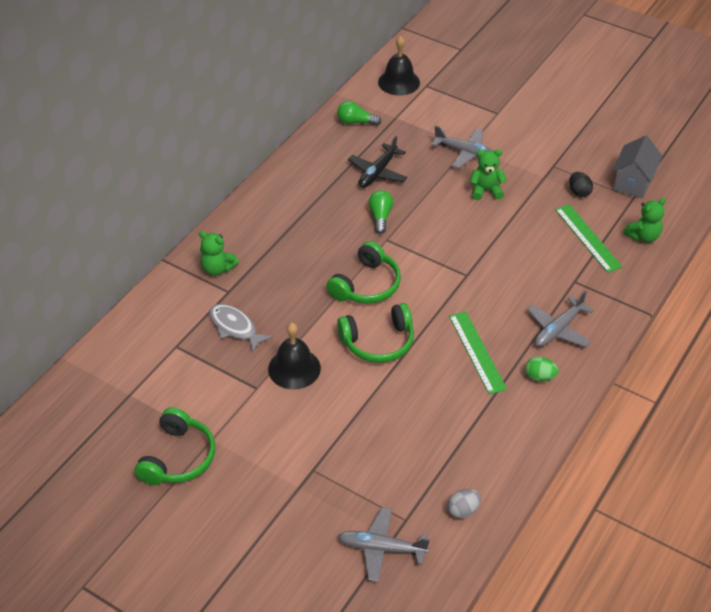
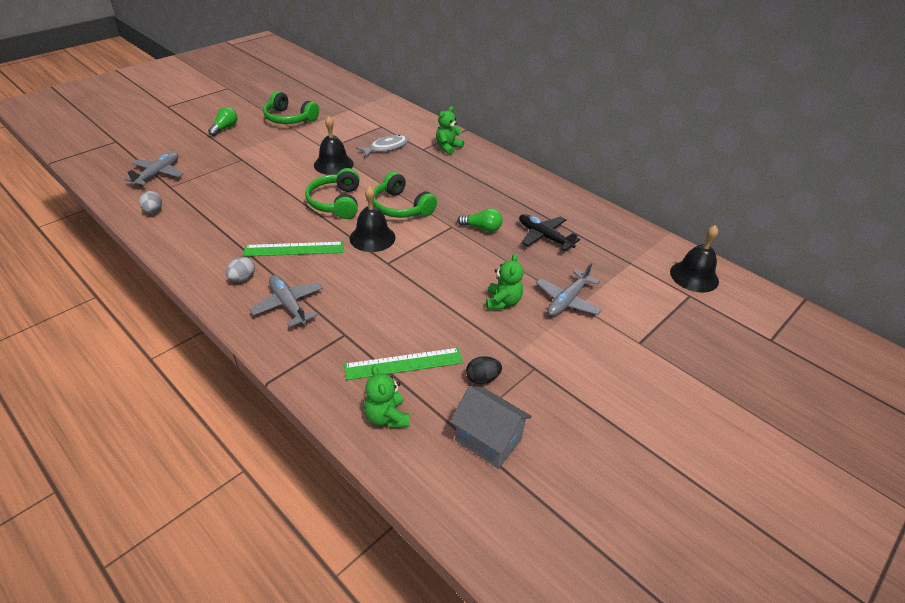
camera: 100 degrees right, 5 degrees down
green light bulb [337,101,381,126] -> green light bulb moved to [208,107,237,136]
green egg [525,357,558,382] -> grey egg [226,257,255,282]
none -> black bell [350,186,395,252]

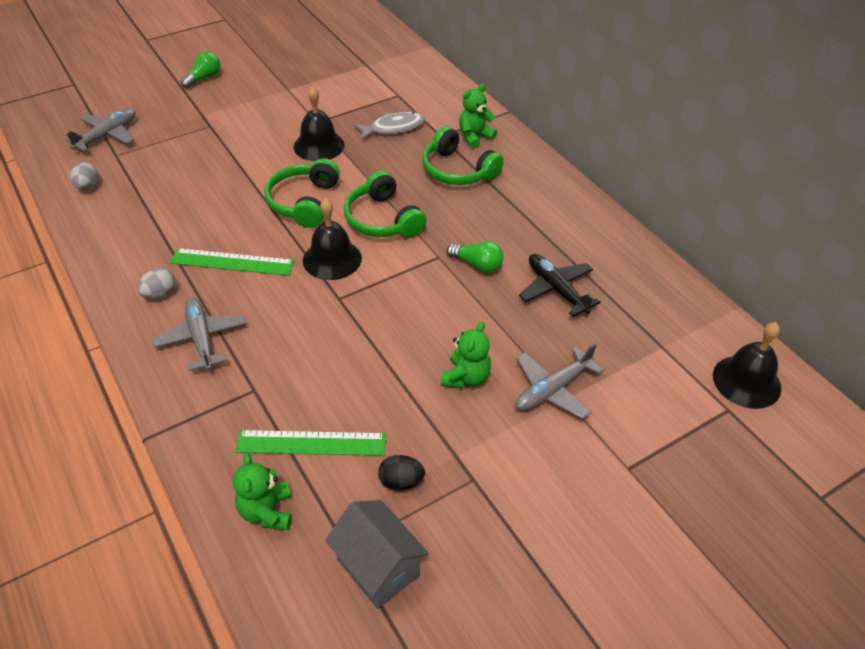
camera: 15 degrees right, 5 degrees up
green headphones [263,91,319,124] -> green headphones moved to [422,126,504,185]

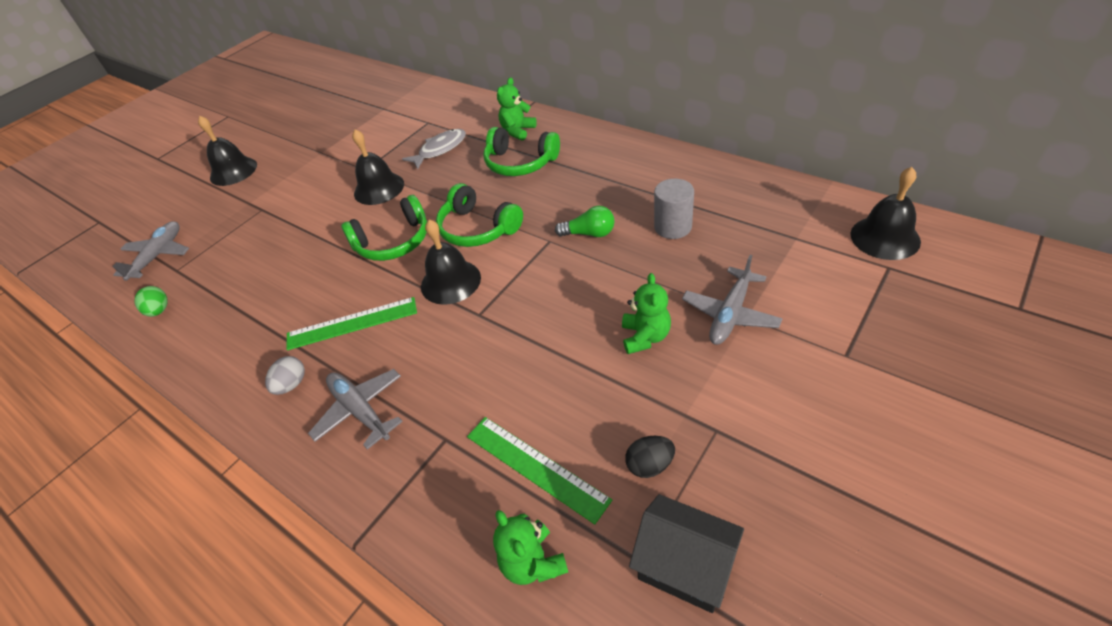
camera: 15 degrees left, 0 degrees up
grey egg [70,162,98,190] -> green egg [135,286,168,317]
green light bulb [181,51,220,89] -> black bell [198,115,257,186]
green ruler [235,430,386,456] -> green ruler turned 60 degrees clockwise [467,417,612,525]
green headphones [264,158,340,228] -> green headphones turned 105 degrees counterclockwise [341,195,427,261]
grey house [325,500,429,609] -> black house [629,494,744,613]
black plane [519,254,601,317] -> grey cylinder [654,179,694,239]

